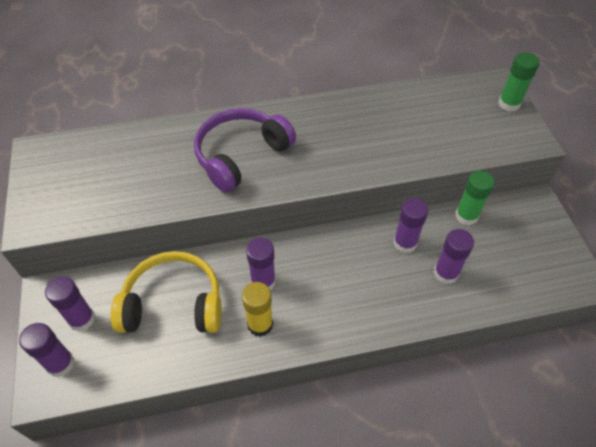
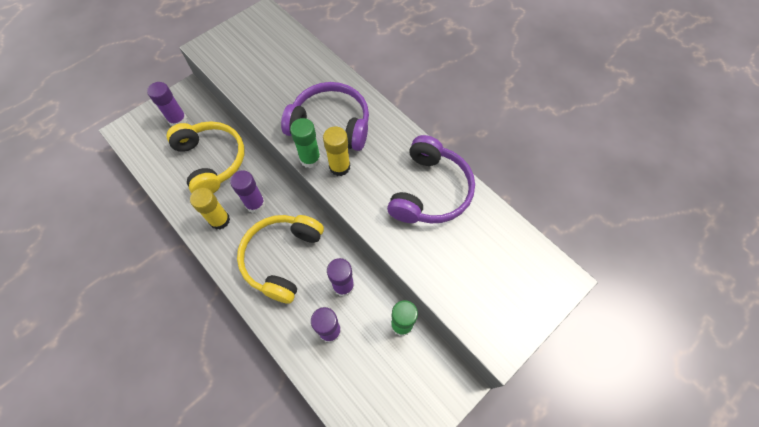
camera: 60 degrees right, 10 degrees up
purple glue stick [19,323,74,377] -> none
green glue stick [498,52,539,112] -> green glue stick moved to [290,118,321,168]
none -> yellow headphones [237,215,324,303]
none -> yellow glue stick [323,127,350,176]
none -> purple headphones [387,135,475,223]

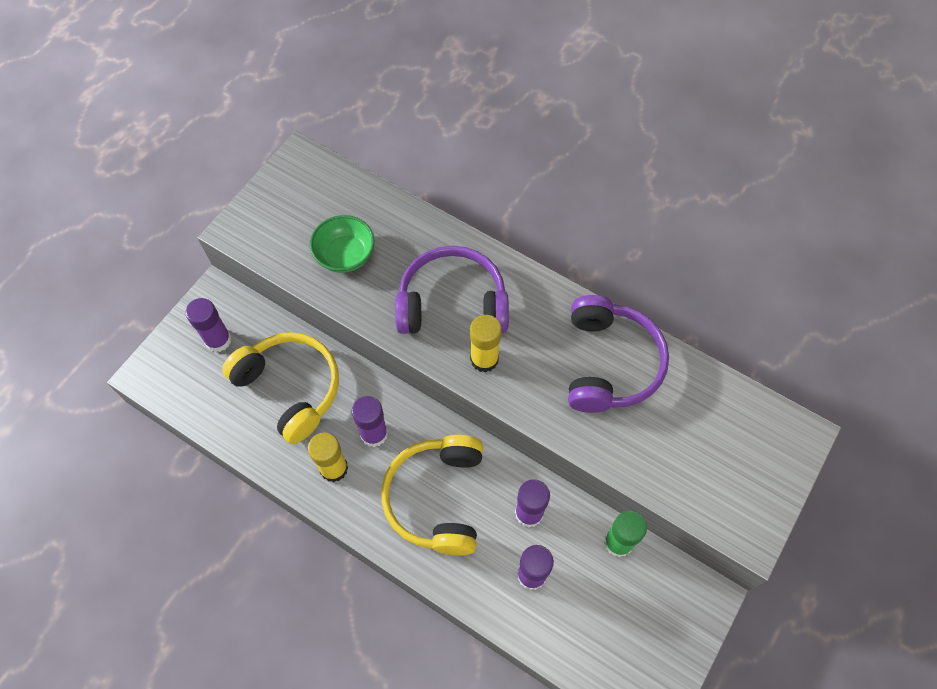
camera: 15 degrees left, 0 degrees up
green glue stick [290,118,321,168] -> none
none -> green bowl [310,215,375,273]

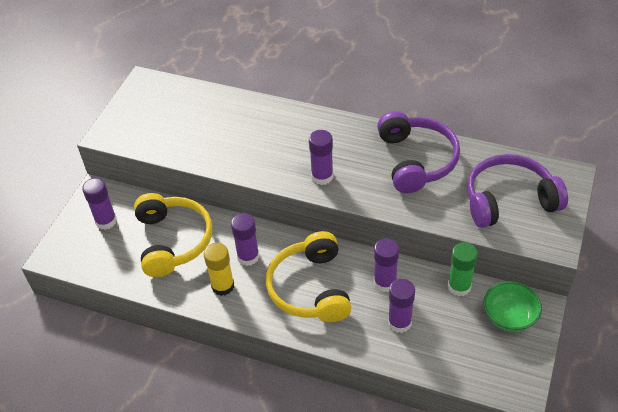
camera: 10 degrees left, 15 degrees down
yellow headphones [222,332,339,444] -> yellow headphones turned 45 degrees clockwise [134,193,212,277]
green bowl [310,215,375,273] -> green bowl moved to [484,281,542,332]
purple headphones [395,246,509,334] -> purple headphones moved to [467,154,568,228]
yellow glue stick [470,315,502,373] -> purple glue stick [309,130,333,185]

